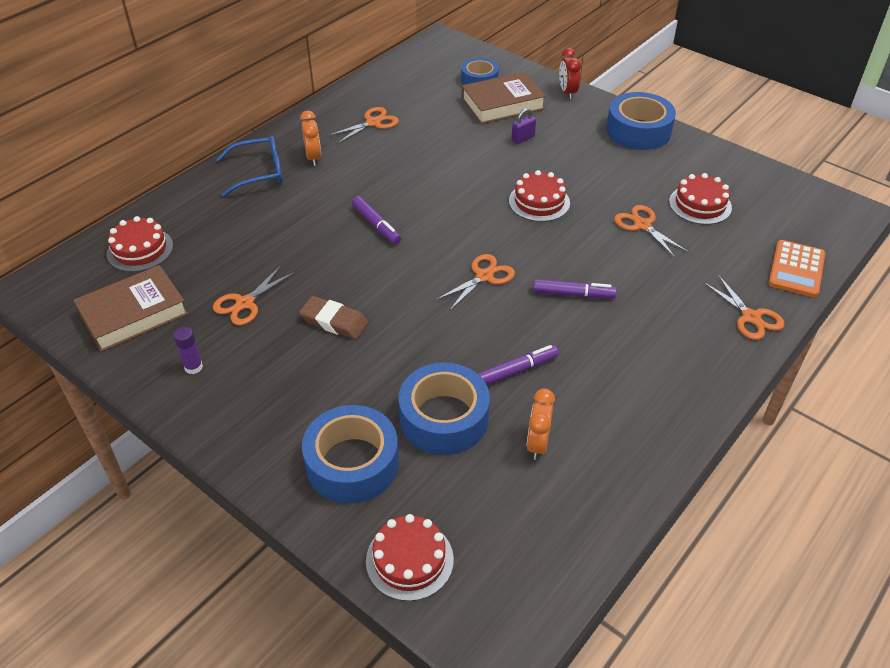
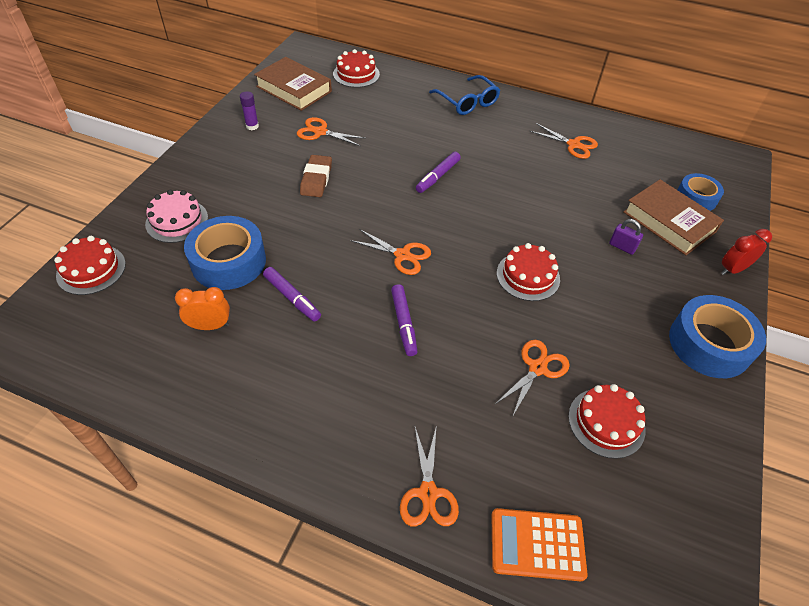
camera: 70 degrees right, 5 degrees up
orange clock [300,111,321,166] -> none
blue tape [302,405,399,503] -> pink cake [145,190,208,243]
orange scissors [703,275,785,340] -> orange scissors turned 45 degrees counterclockwise [400,425,459,526]

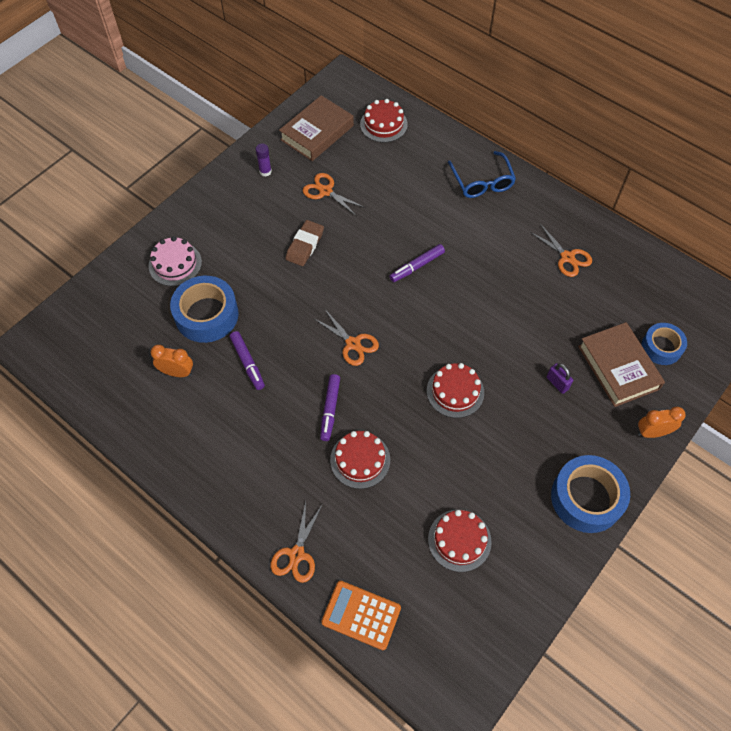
camera: 20 degrees right, 10 degrees up
red cake [54,236,126,295] -> red cake moved to [330,431,390,489]
brown book [254,57,332,111] -> brown book turned 75 degrees clockwise [279,95,354,161]
orange scissors [494,340,570,417] -> none
red clock [721,229,772,275] -> orange clock [638,407,686,438]

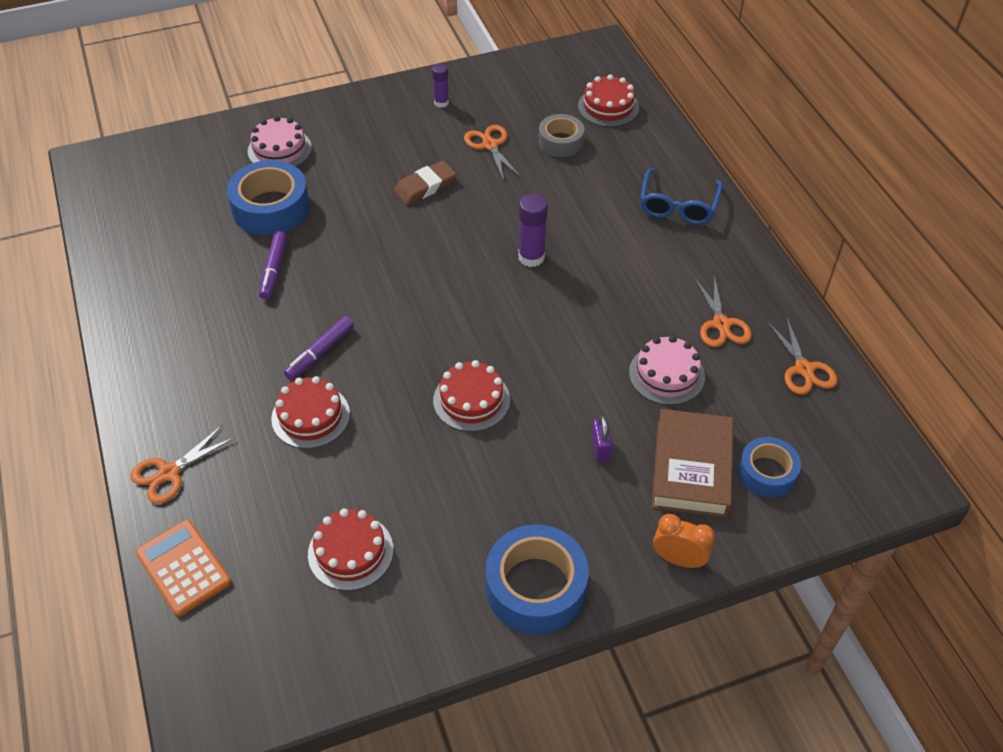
camera: 30 degrees right, 10 degrees down
orange clock [151,345,193,377] -> none
brown book [279,95,354,161] -> none
orange scissors [313,308,379,366] -> orange scissors moved to [767,318,837,395]
purple marker [389,244,445,282] -> purple glue stick [518,194,548,267]
none -> grey tape [538,114,584,157]
none -> pink cake [629,336,705,405]

